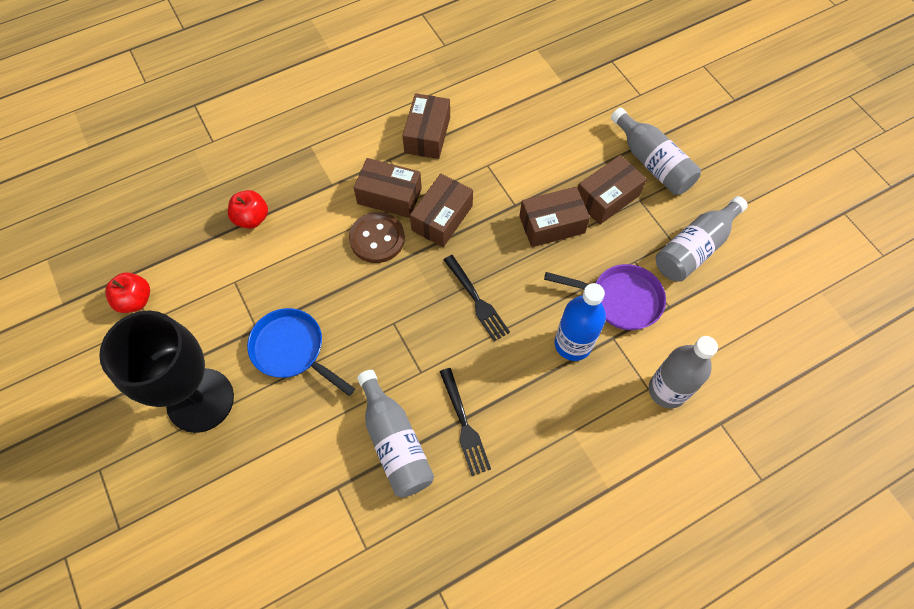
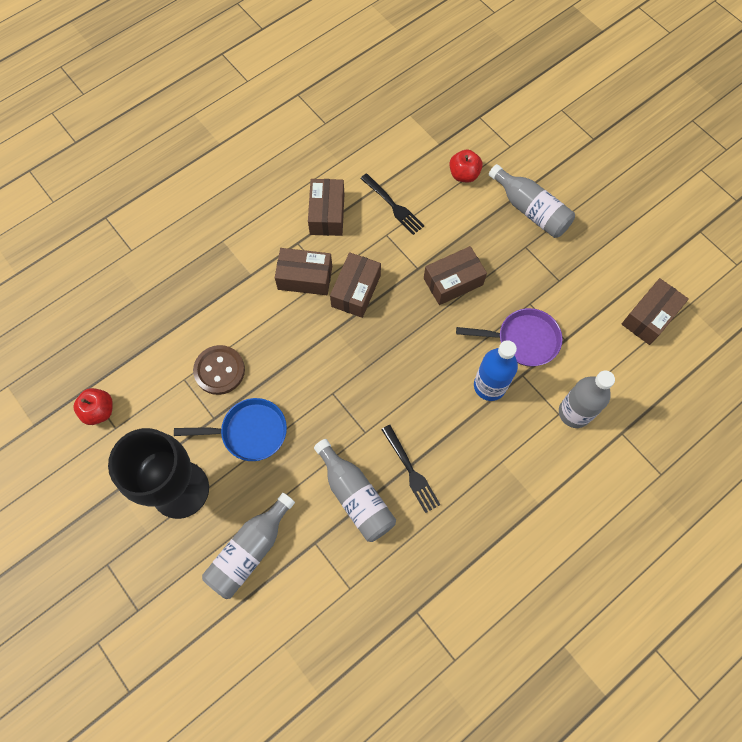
camera: 10 degrees left, 5 degrees up
red apple [228,190,268,229] -> red apple moved to [449,149,483,182]
blue pan [247,308,355,396] -> blue pan turned 150 degrees clockwise [174,398,287,461]
brown button [349,212,405,263] -> brown button moved to [193,345,245,395]
black fork [444,255,510,342] -> black fork moved to [360,174,424,235]
brown box [578,155,647,225] -> brown box moved to [622,278,689,345]
grey bottle [655,196,748,282] -> grey bottle moved to [202,493,295,599]

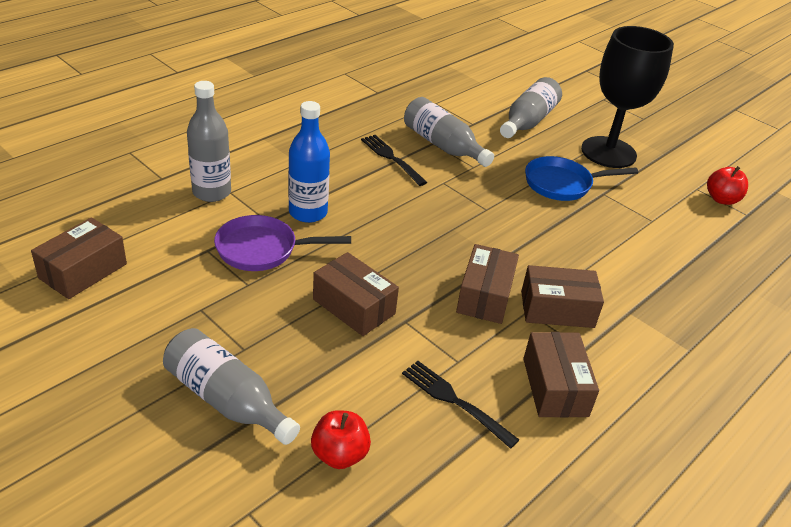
camera: 170 degrees right, 30 degrees down
brown button [193,345,245,395] -> none
brown box [424,246,487,305] -> brown box turned 75 degrees clockwise [313,252,399,336]

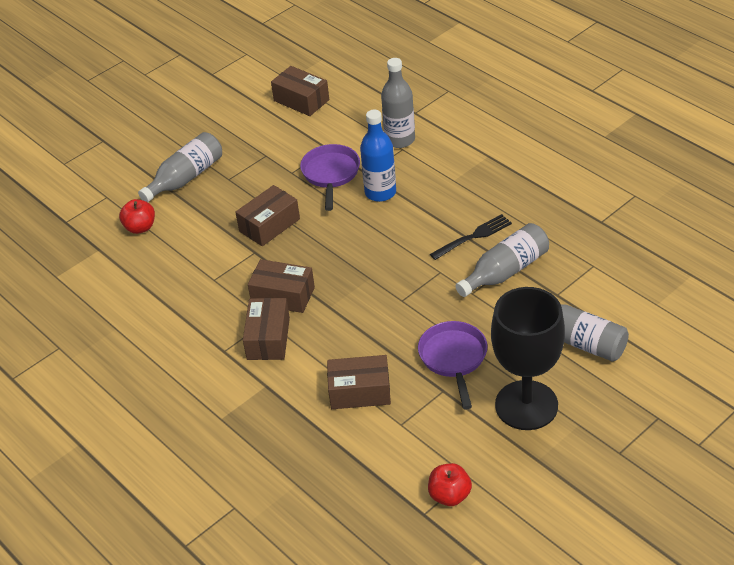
camera: 100 degrees right, 5 degrees up
black fork [402,361,519,449] -> none
brown box [523,332,599,417] -> brown box moved to [327,355,391,409]
blue pan [525,156,638,201] -> purple pan [418,321,488,410]

